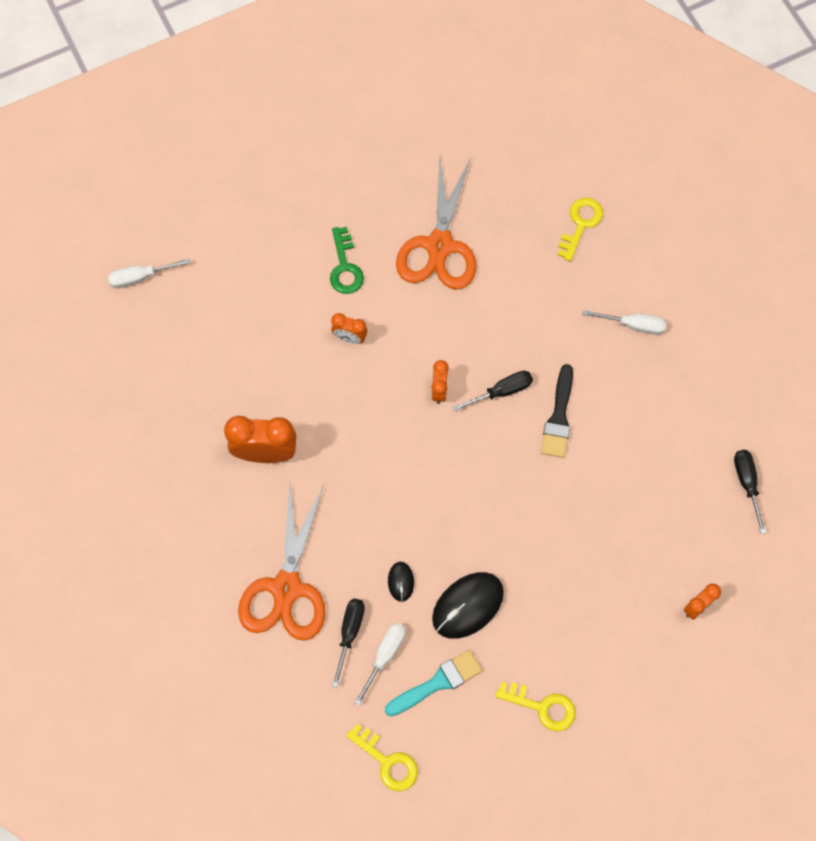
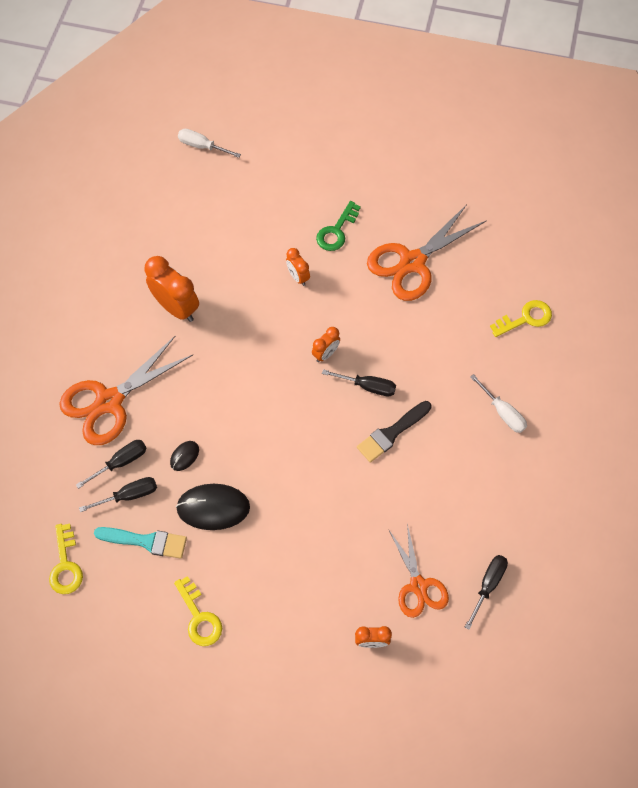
camera: 40 degrees right, 5 degrees down
white screwdriver [354,623,406,706] -> black screwdriver [79,477,157,512]
none -> orange scissors [388,523,449,618]

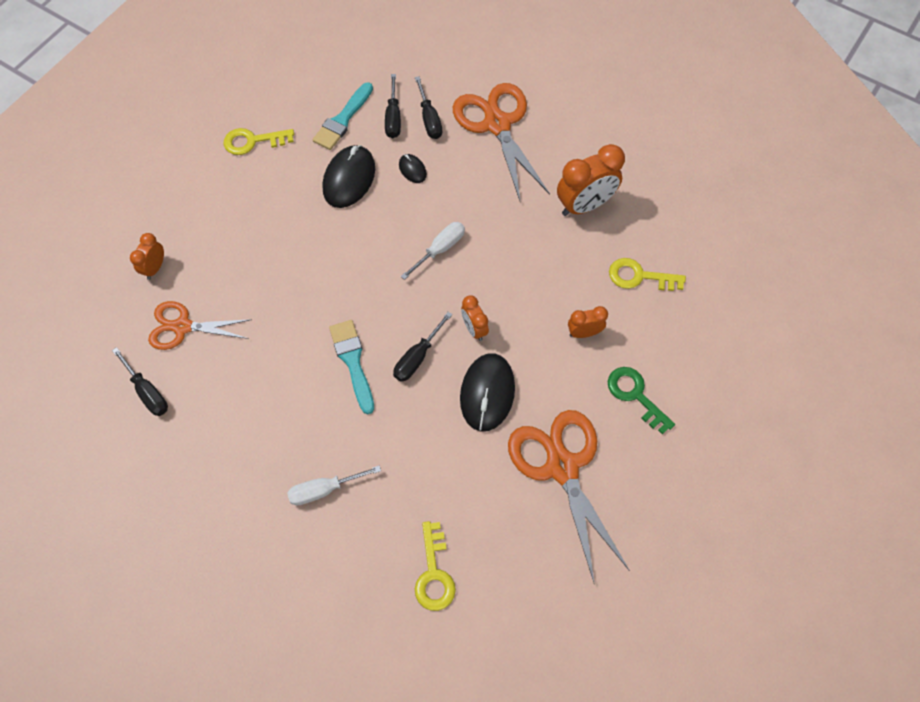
camera: 110 degrees right, 0 degrees up
yellow key [49,524,83,594] -> yellow key moved to [609,258,686,291]
white screwdriver [178,129,241,158] -> white screwdriver moved to [401,222,465,280]
black brush [357,401,431,463] -> turquoise brush [329,320,374,414]
none -> black mouse [460,353,515,431]

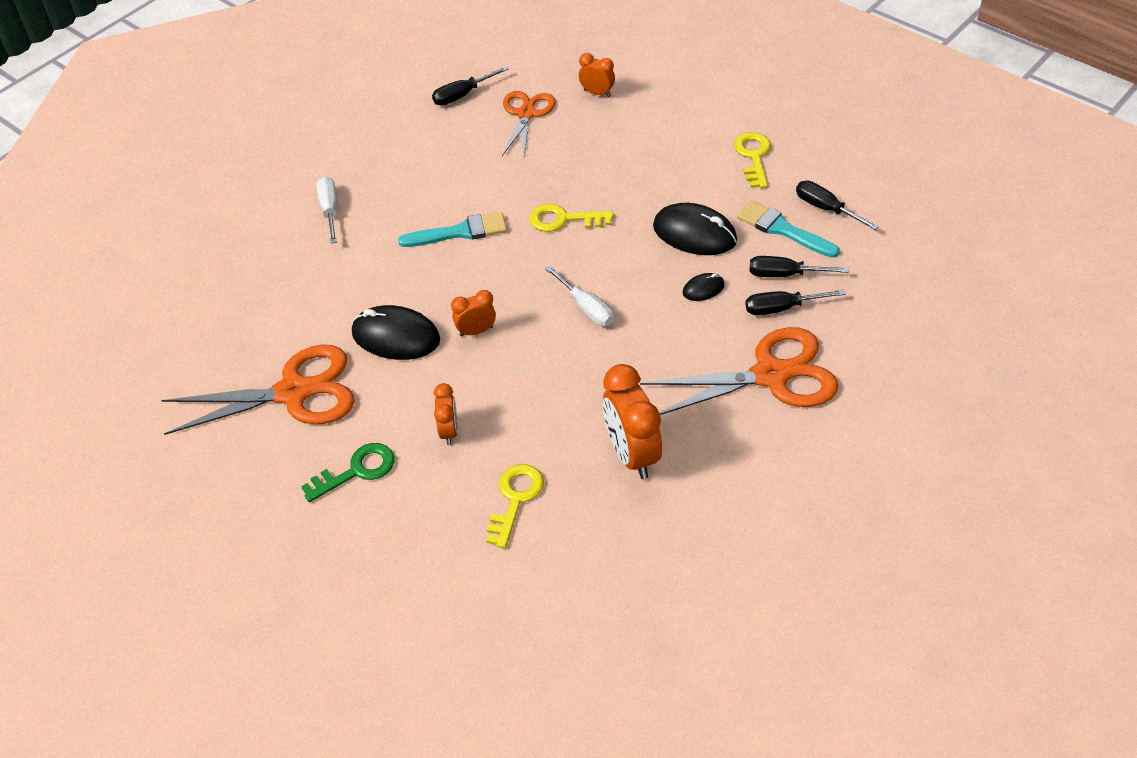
camera: 100 degrees right, 15 degrees down
black screwdriver [393,312,453,382] -> black screwdriver moved to [796,181,879,230]
yellow key [415,521,456,611] -> yellow key moved to [529,204,613,232]

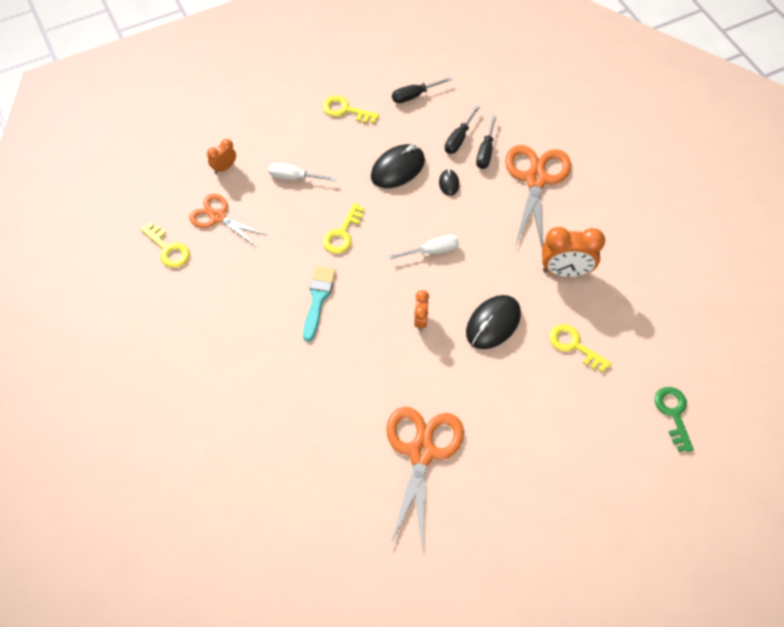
camera: 70 degrees left, 10 degrees up
green key [301,443,395,502] -> green key moved to [655,387,694,452]
white screwdriver [317,177,337,244] -> white screwdriver moved to [269,163,336,181]
black mouse [352,305,440,360] -> black mouse moved to [466,295,521,349]
black screwdriver [432,66,508,106] -> yellow key [141,222,190,268]
orange clock [434,383,458,445] -> none
turquoise brush [737,201,840,258] -> none

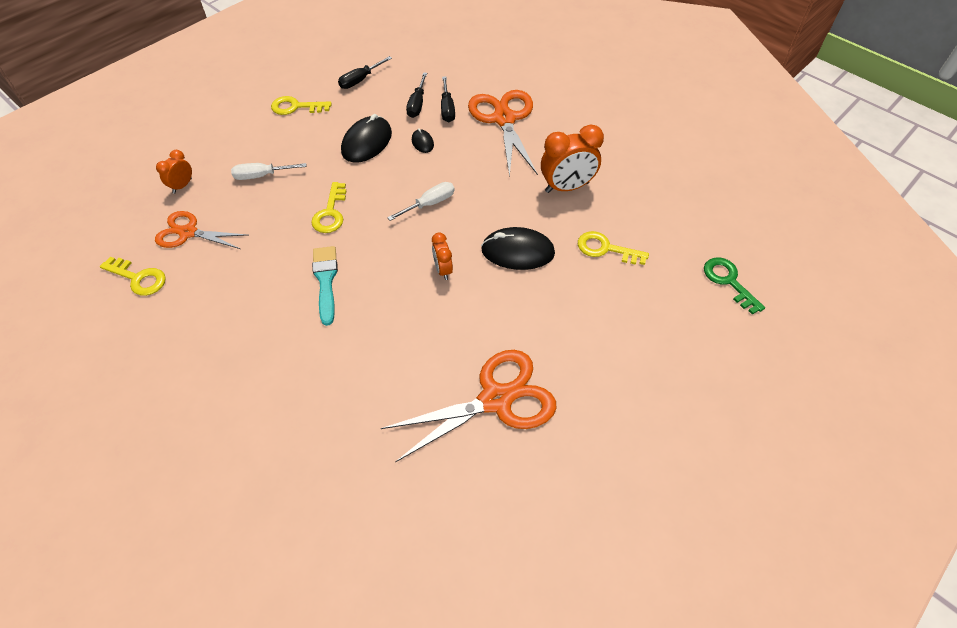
camera: 20 degrees left, 5 degrees down
orange scissors [387,407,464,550] -> orange scissors turned 75 degrees clockwise [381,350,557,462]
black mouse [466,295,521,349] -> black mouse turned 75 degrees clockwise [481,227,555,270]

